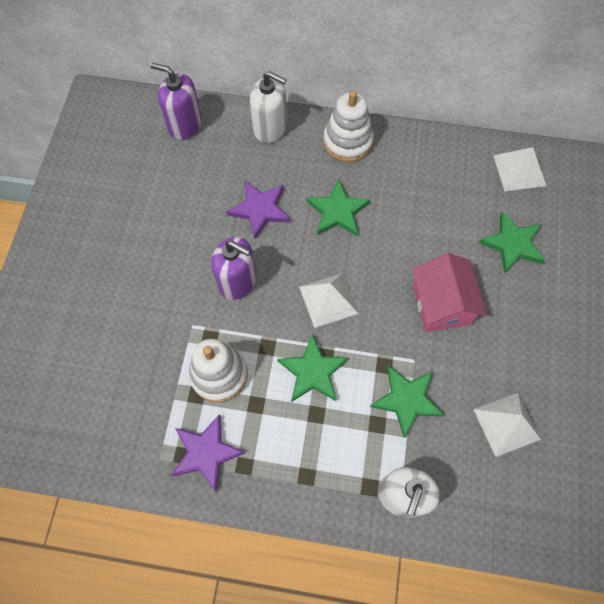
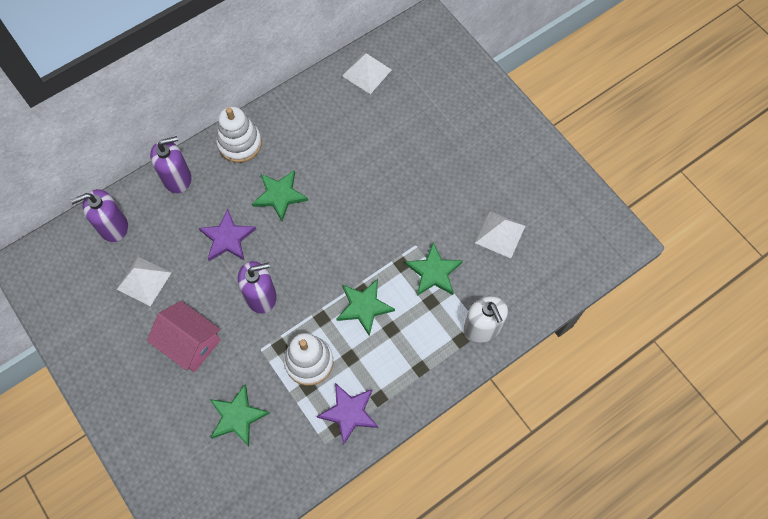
camera: 45 degrees left, 0 degrees up
white soap dispenser [250,71,287,143] -> purple soap dispenser [150,136,191,193]
white pyramid [299,273,359,328] -> white pyramid moved to [117,257,171,306]
pink house [412,253,486,332] -> pink house moved to [147,301,220,372]
green star [478,212,546,274] -> green star moved to [209,384,270,446]

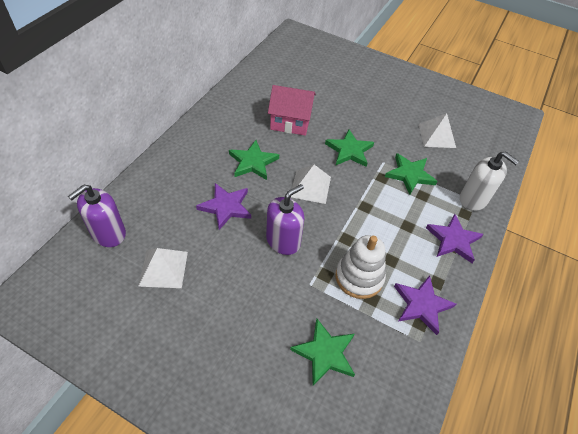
camera: 30 degrees left, 15 degrees down
pink house [147,301,220,372] -> pink house moved to [268,85,316,136]
purple soap dispenser [150,136,191,193] -> none
white stacking toy [216,106,262,163] -> none
green star [337,279,395,336] -> green star moved to [325,129,374,167]
white pyramid [342,52,392,94] -> white pyramid moved to [291,164,331,204]
none -> purple star [426,214,484,263]

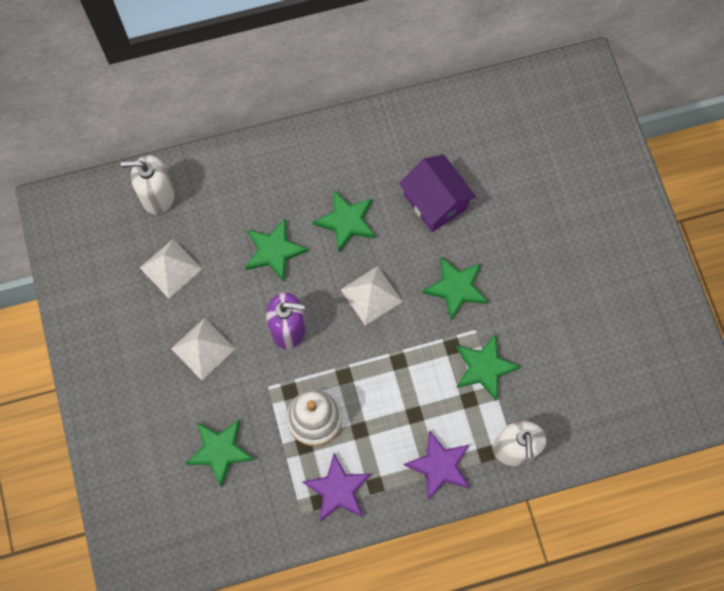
camera: 50 degrees right, 20 degrees up
purple soap dispenser [68,184,126,247] -> white soap dispenser [121,155,175,215]
purple star [196,183,251,230] -> green star [245,219,308,282]
pink house [268,85,316,136] -> purple house [399,154,476,232]
white pyramid [419,113,456,148] -> white pyramid moved to [171,318,235,380]

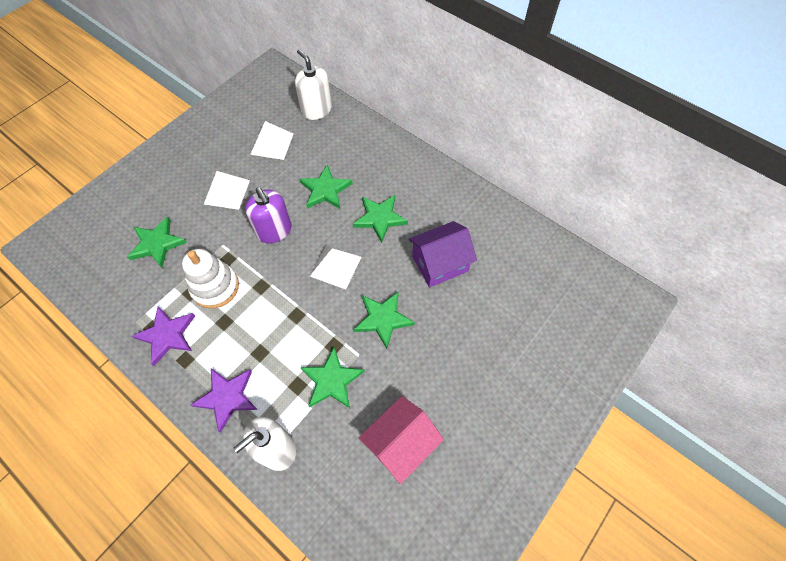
camera: 55 degrees right, 10 degrees down
purple house [399,154,476,232] -> purple house turned 45 degrees clockwise [409,221,477,288]
none -> pink house [358,396,444,485]

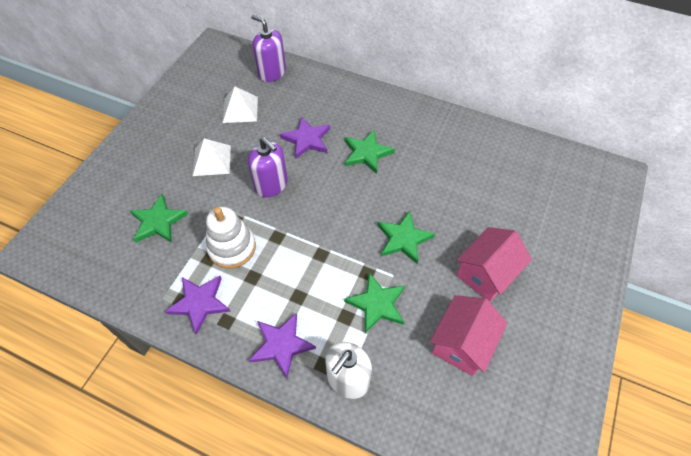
camera: 15 degrees left, 5 degrees down
white soap dispenser [295,49,332,120] -> purple soap dispenser [251,15,286,82]
green star [299,165,353,209] -> purple star [280,116,330,159]
white pyramid [310,245,361,289] -> none
purple house [409,221,477,288] -> none
none -> pink house [456,227,532,302]

